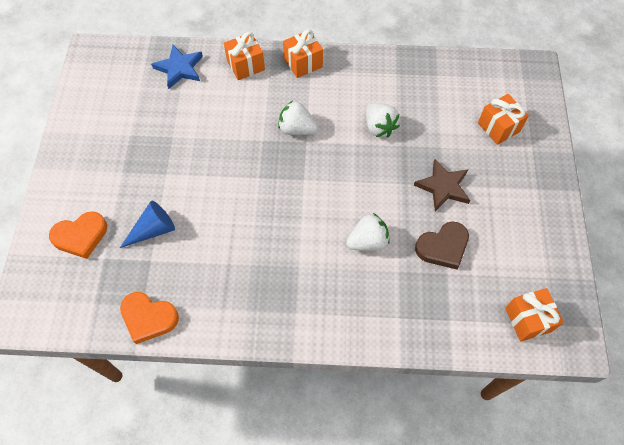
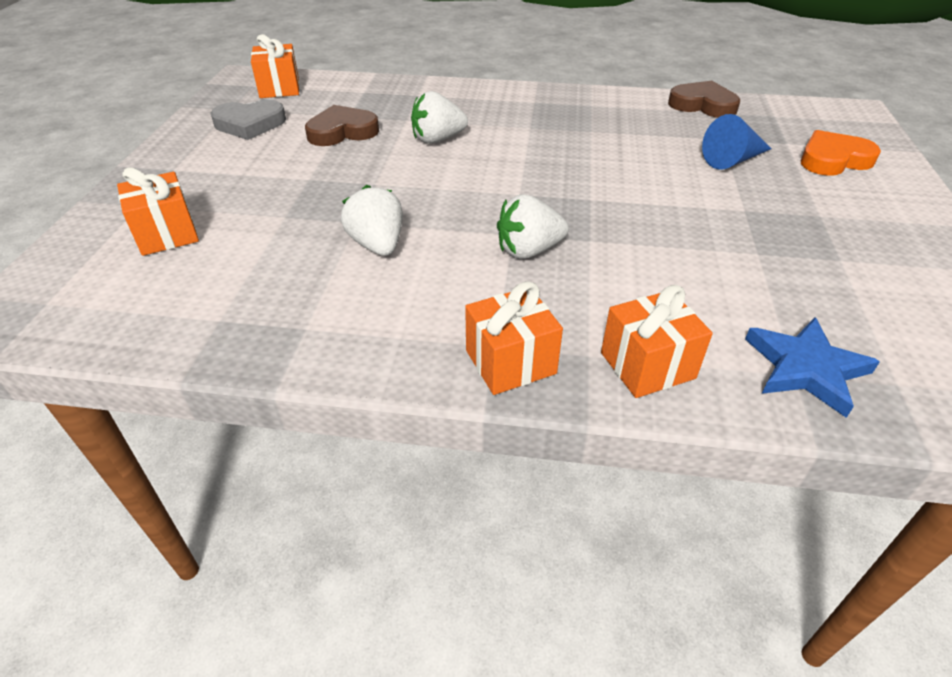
camera: 175 degrees left, 20 degrees down
orange heart [120,292,179,344] -> brown heart [668,81,740,118]
white strawberry [278,101,318,135] -> white strawberry turned 135 degrees clockwise [497,194,569,259]
brown star [414,159,470,211] -> none
none -> grey heart [211,100,286,140]

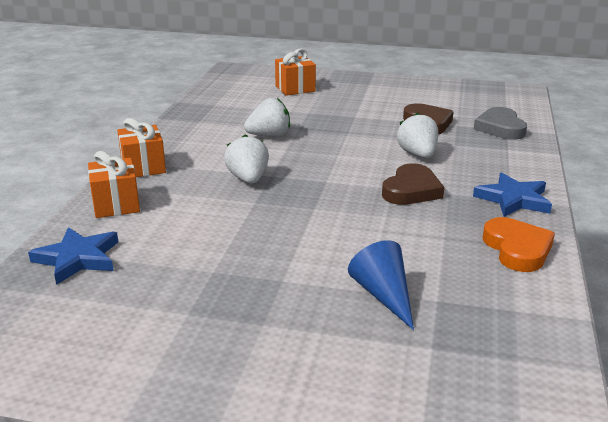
camera: 95 degrees right, 15 degrees down
grey heart [211,100,286,140] -> grey heart moved to [474,107,527,140]
orange gift [251,34,300,98] -> none
brown heart [668,81,740,118] -> brown heart moved to [382,163,444,205]
orange heart [801,130,881,176] -> orange heart moved to [483,217,555,272]
none -> blue star [473,172,552,217]

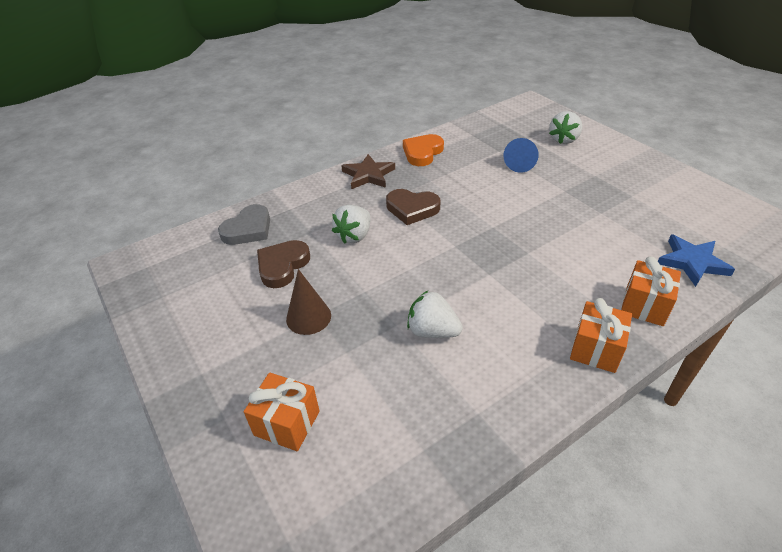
camera: 135 degrees left, 15 degrees up
white strawberry [224,134,269,184] -> white strawberry moved to [549,111,582,144]
brown heart [382,163,444,205] -> brown heart turned 150 degrees counterclockwise [386,189,440,225]
blue star [473,172,552,217] -> brown star [341,154,395,189]
none -> brown cone [286,269,331,335]

